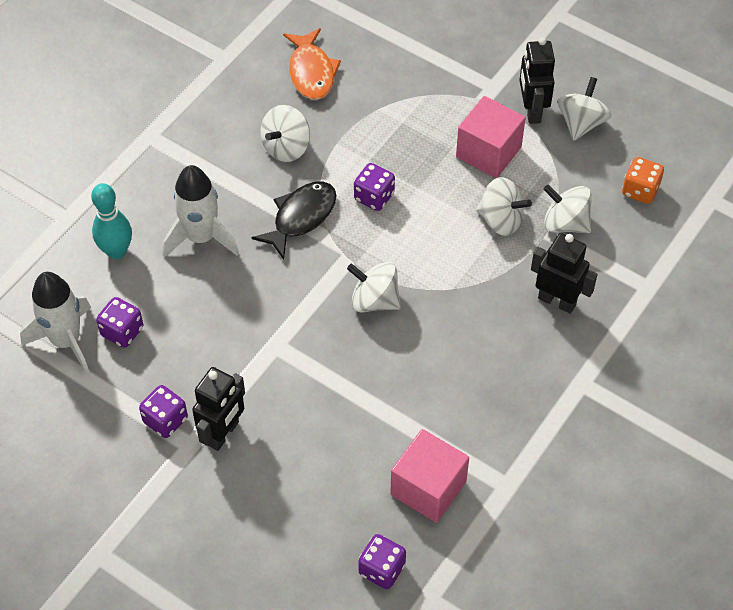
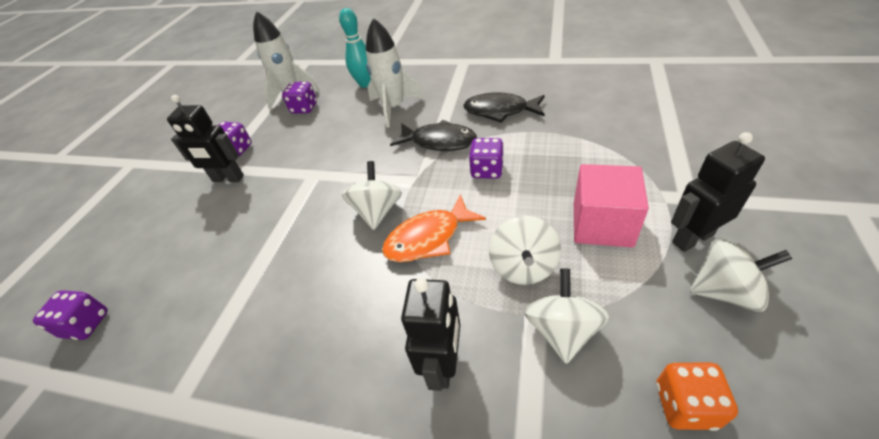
camera: 75 degrees right, 10 degrees down
white spinning top [260,105,310,162] -> black fish [463,92,545,123]
orange fish [283,28,341,100] -> orange fish moved to [382,194,486,262]
pink cube [390,429,469,523] -> none

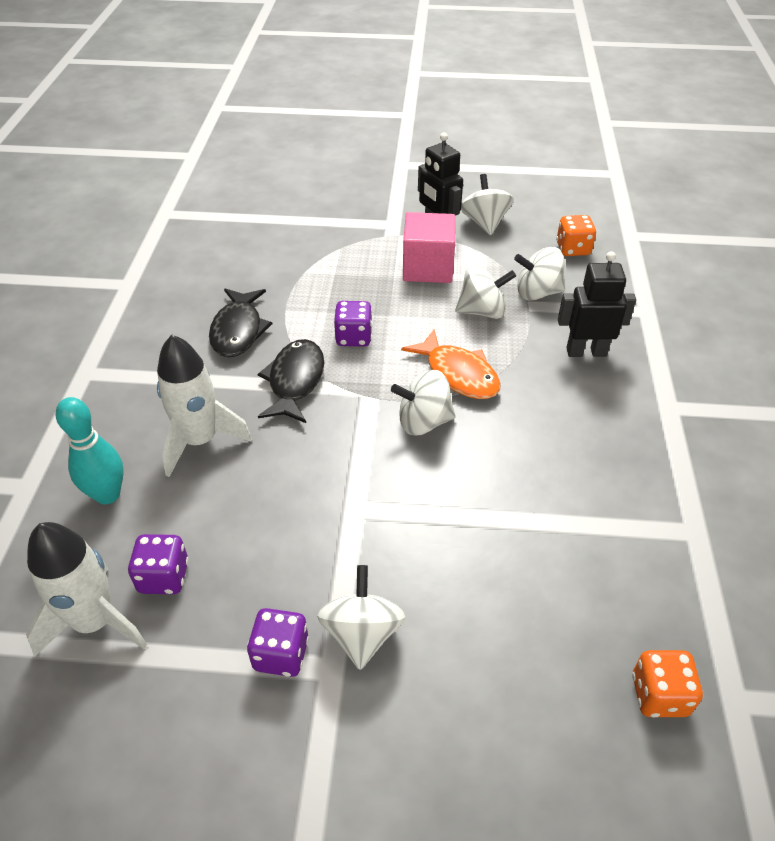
camera: 105 degrees left, 0 degrees up
purple dice [33,290,108,340] -> orange dice [632,650,703,718]
black robot [167,95,244,182] -> white spinning top [317,565,406,670]

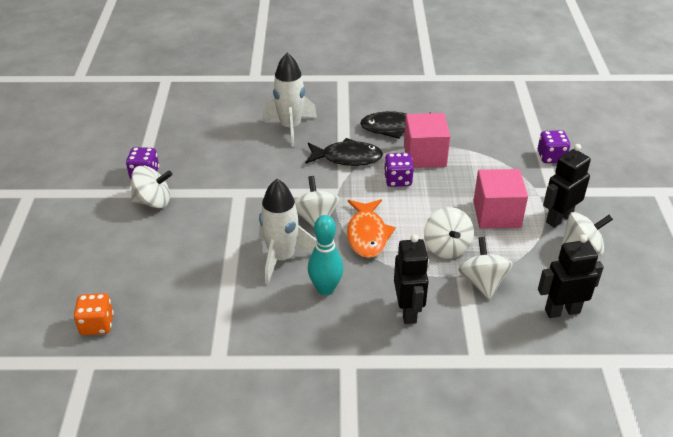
camera: 85 degrees right, 5 degrees down
white rocket [26,522,147,657] -> white rocket moved to [259,179,317,284]
turquoise bowling pin [56,397,124,504] -> turquoise bowling pin moved to [308,215,344,295]
purple dice [128,534,189,594] -> purple dice moved to [538,130,570,163]
orange fish [401,330,501,399] -> orange fish turned 45 degrees counterclockwise [347,199,396,258]
orange dice [556,215,596,256] -> black robot [538,235,604,318]
none -> pink cube [404,113,450,168]

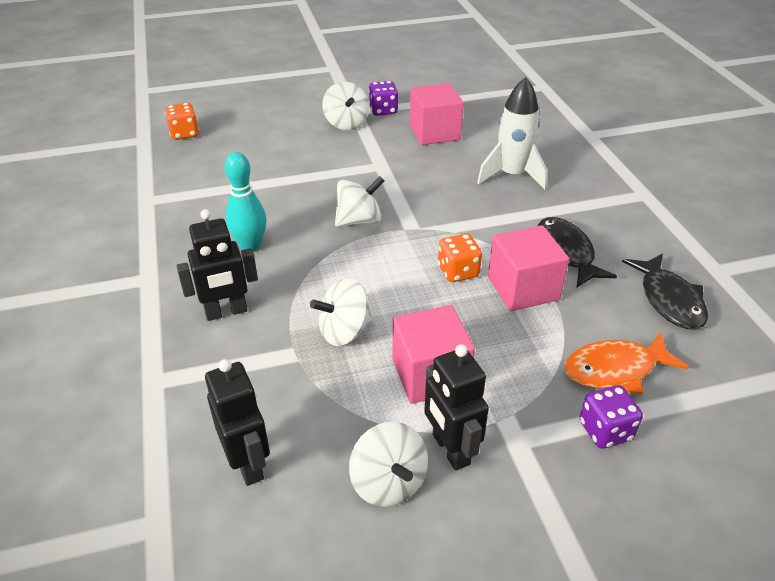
camera: 75 degrees right, 0 degrees up
white rocket [259,179,317,284] -> none
black fish [305,138,383,166] -> black fish moved to [622,253,708,330]
orange fish [347,199,396,258] -> orange fish moved to [564,332,689,394]
purple dice [384,153,414,187] -> orange dice [438,234,482,282]
white spinning top [458,237,513,299] -> none
black robot [543,144,591,228] -> black robot turned 150 degrees counterclockwise [424,344,489,471]
none -> pink cube [410,83,464,145]

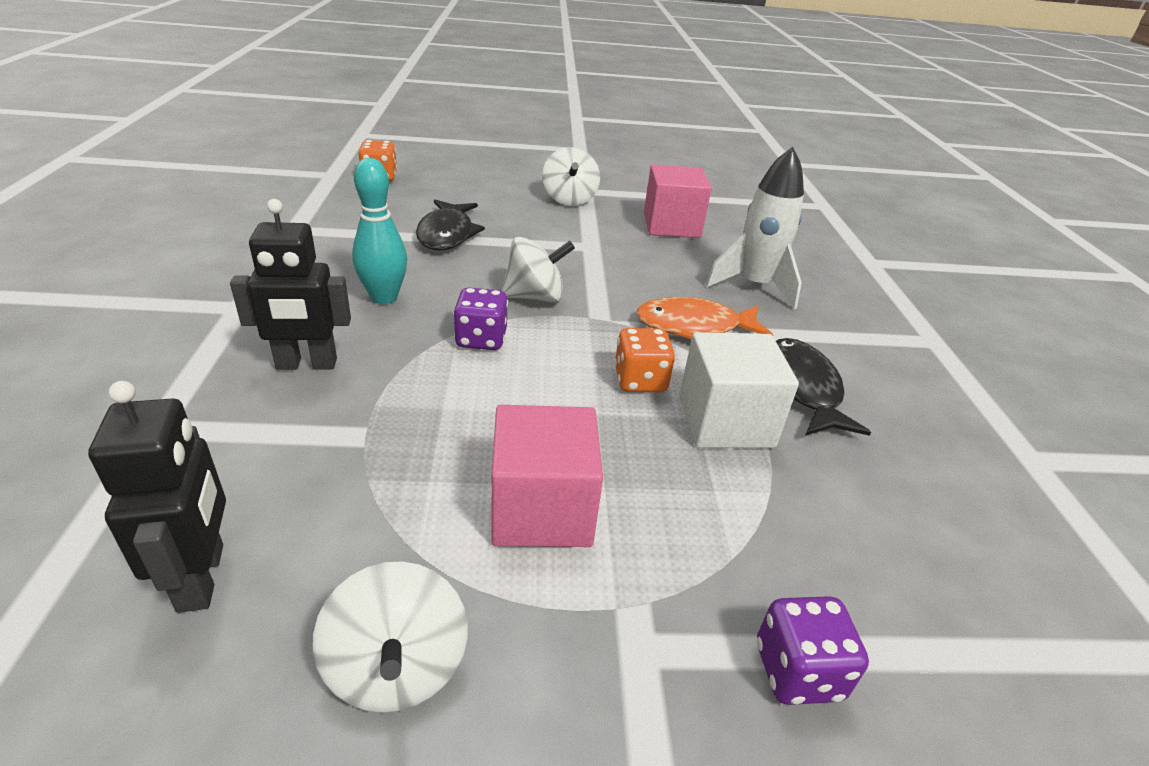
camera: 10 degrees right, 5 degrees down
white spinning top [310,278,373,346] -> none
purple dice [368,81,398,116] -> purple dice moved to [453,287,508,350]
black robot [424,344,489,471] -> none
pink cube [488,225,569,311] -> white cube [679,332,799,448]
orange fish [564,332,689,394] -> orange fish moved to [636,297,773,339]
black fish [622,253,708,330] -> black fish moved to [416,200,485,250]

